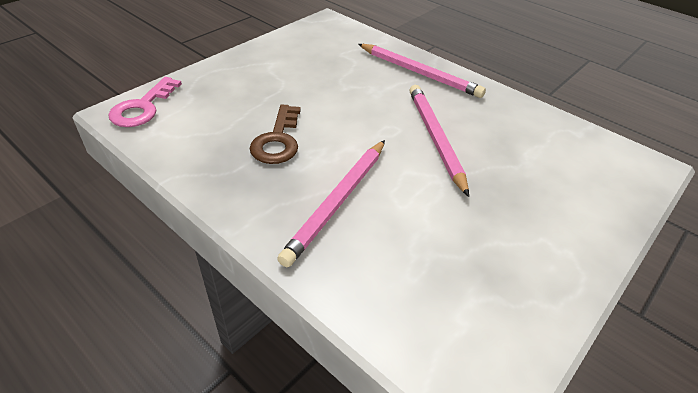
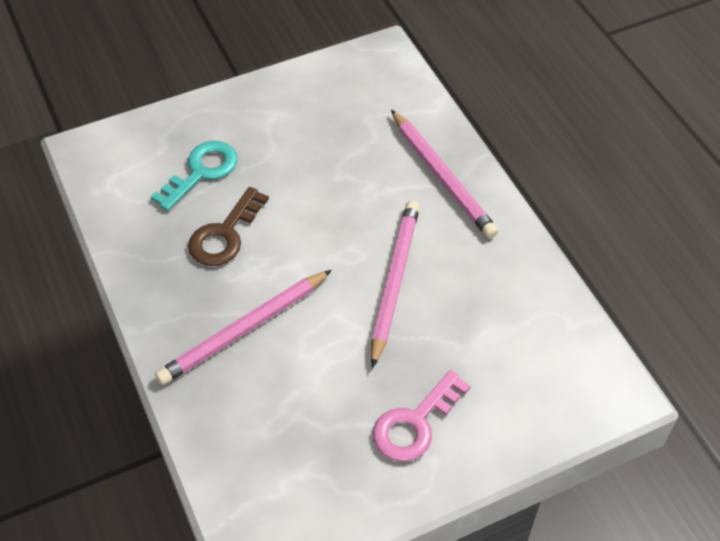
camera: 25 degrees right, 10 degrees up
pink key [108,77,182,127] -> pink key moved to [373,370,470,462]
none -> turquoise key [151,141,237,211]

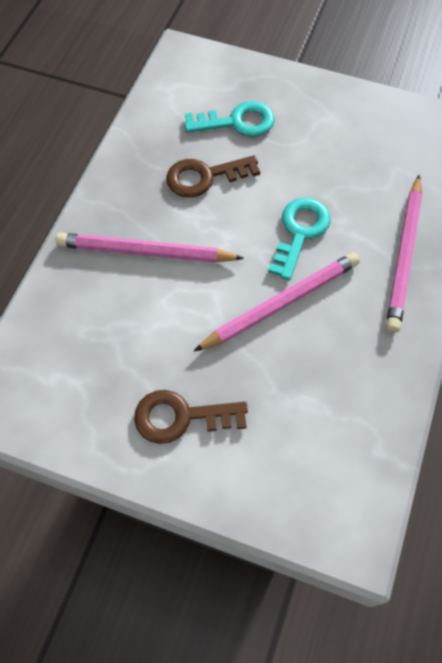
camera: 45 degrees right, 10 degrees up
pink key [373,370,470,462] -> brown key [134,390,248,444]
none -> turquoise key [268,198,331,280]

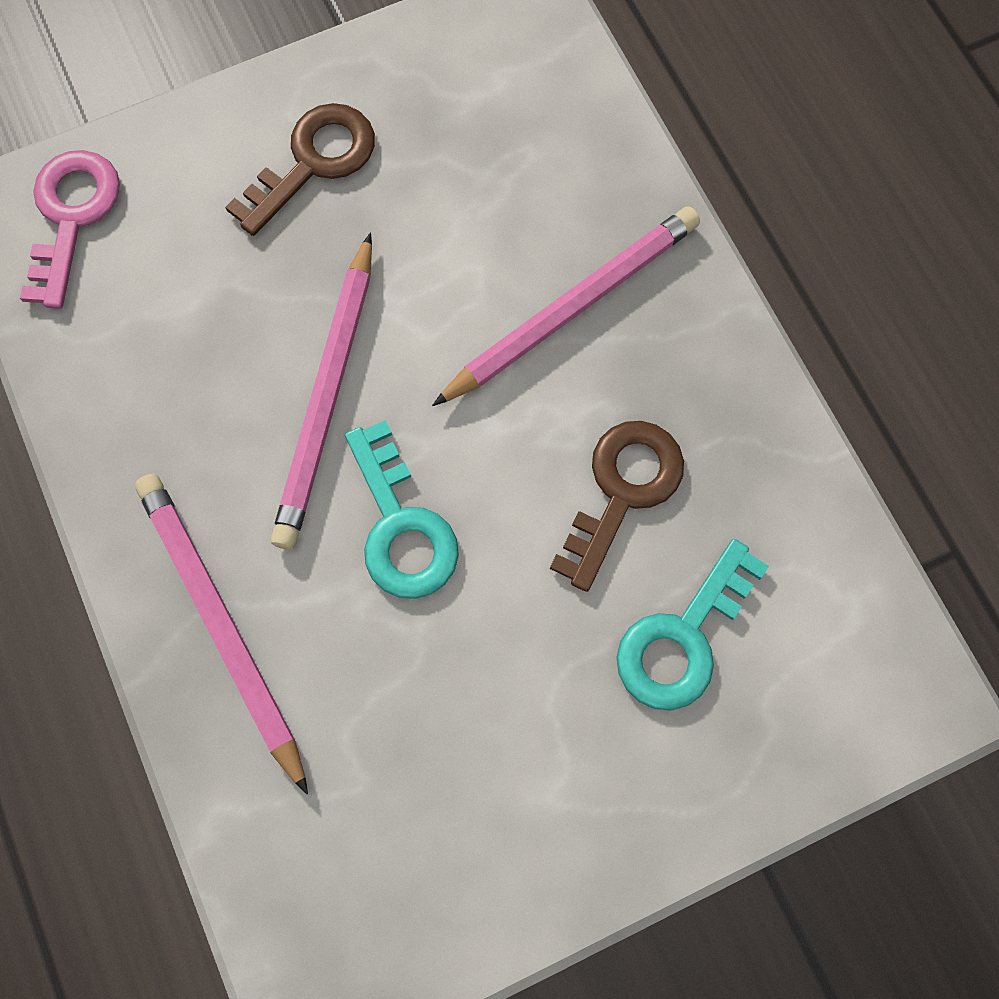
camera: 135 degrees right, 10 degrees up
none -> pink key [20,150,120,309]

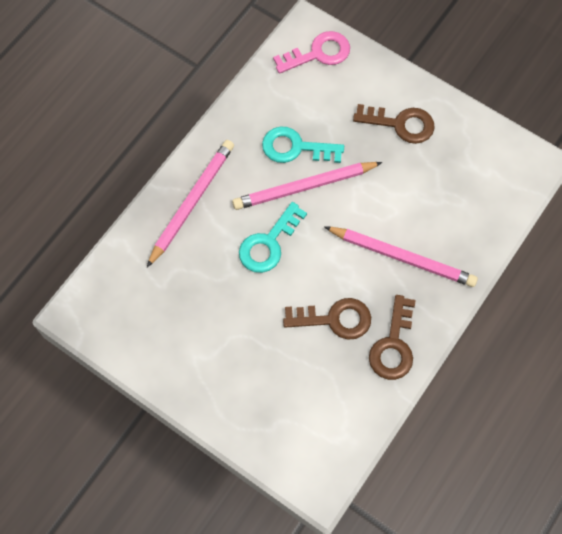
camera: 60 degrees right, 5 degrees down
turquoise key [616,539,769,710] -> turquoise key moved to [262,126,344,163]
none -> brown key [369,295,416,380]

